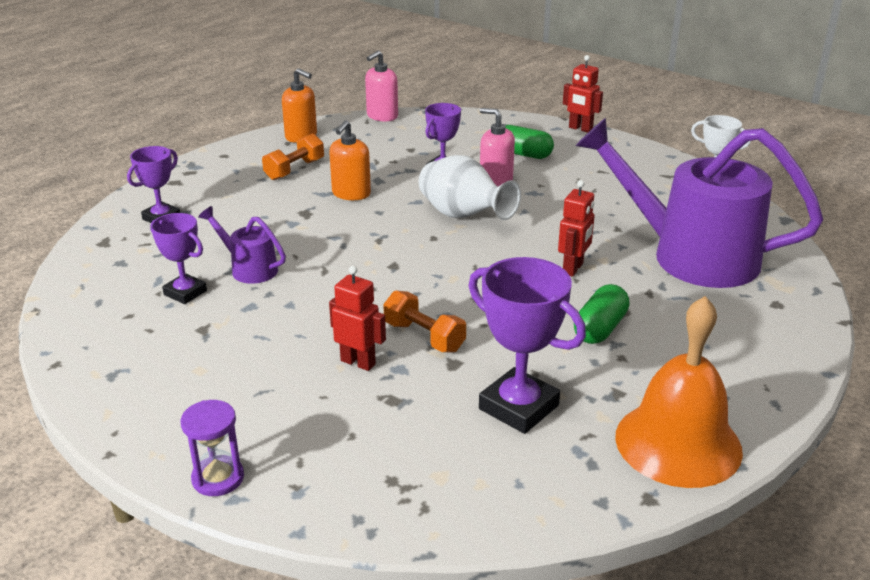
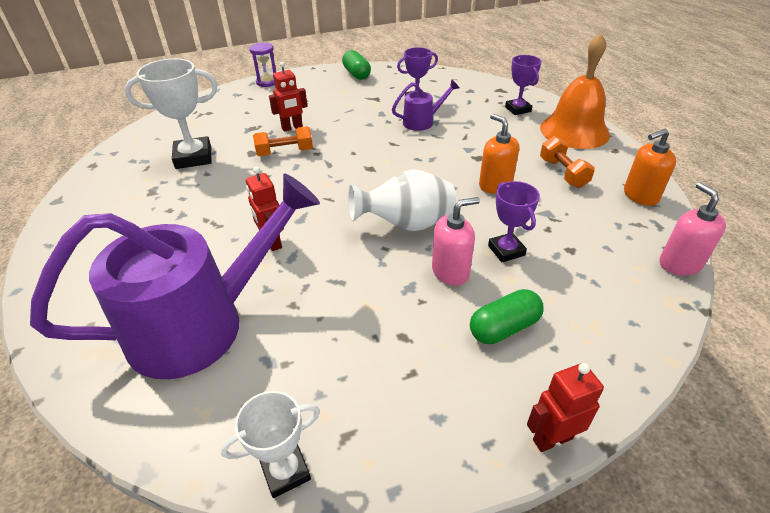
camera: 125 degrees right, 10 degrees up
purple trophy [469,257,586,434] -> white trophy [124,59,217,169]
green capsule [574,284,629,344] -> green capsule moved to [342,50,371,80]
orange bell [615,296,743,488] -> orange bell moved to [540,33,610,149]

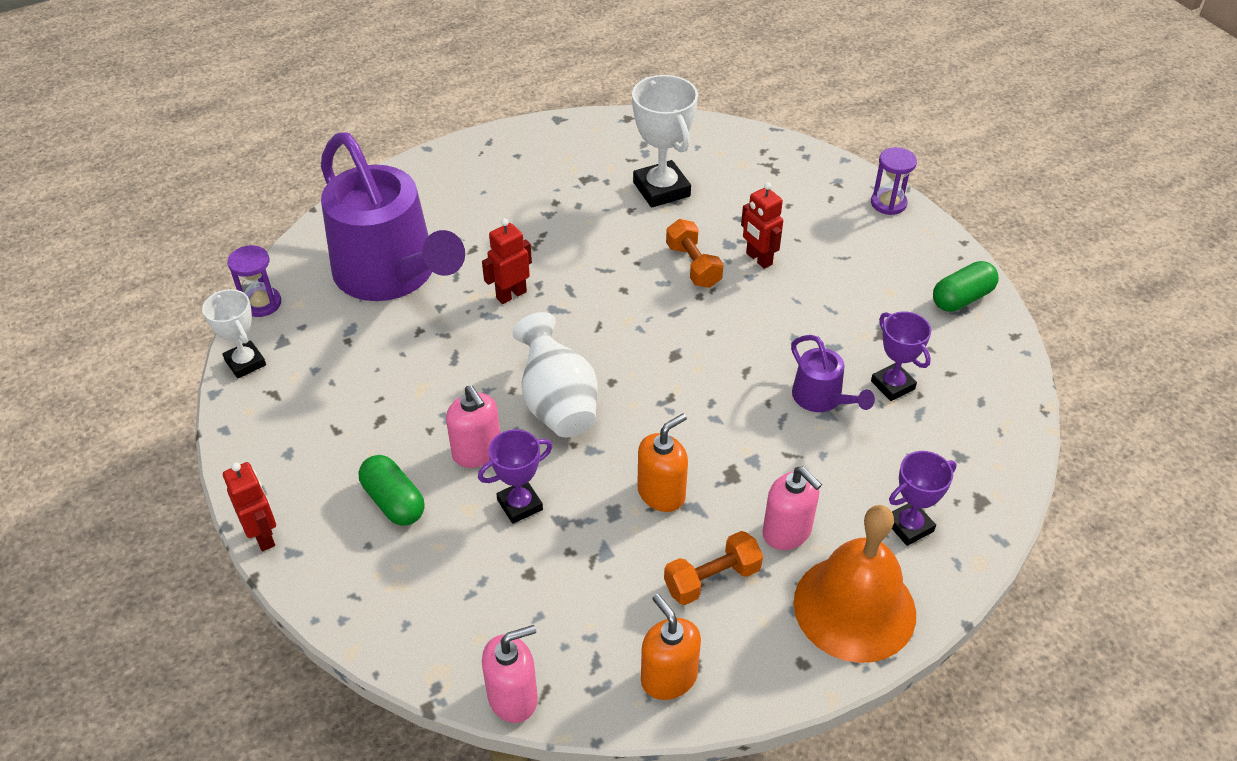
camera: 80 degrees right, 5 degrees up
none -> purple hourglass [227,245,281,317]
none -> pink soap dispenser [763,466,822,550]

